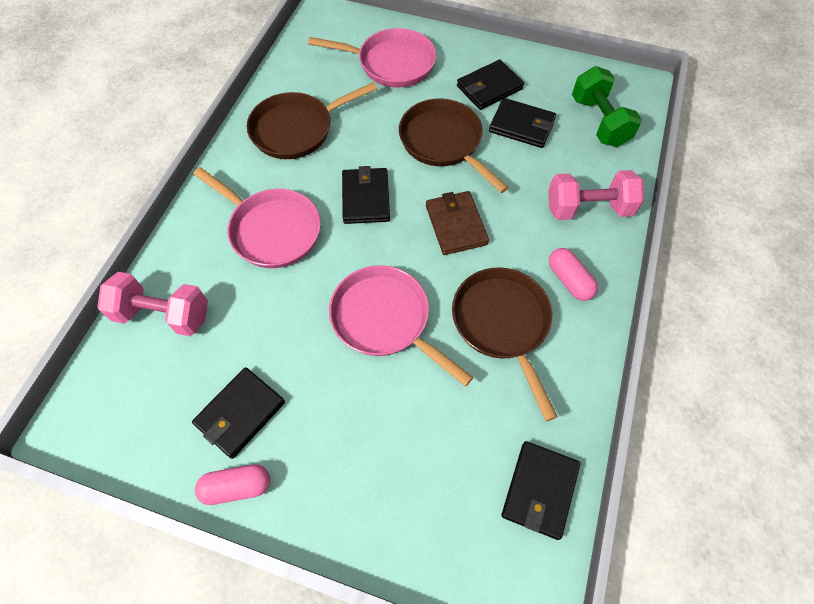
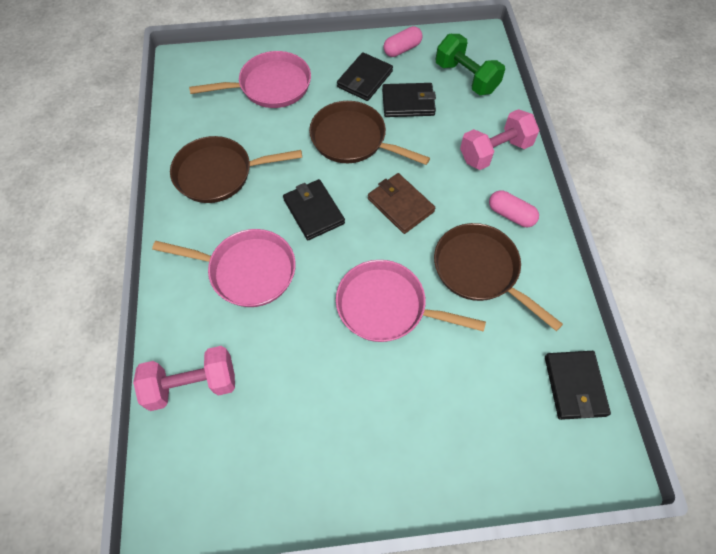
camera: 25 degrees left, 0 degrees up
black wallet [192,367,285,459] -> none
pink capsule [195,464,270,505] -> pink capsule moved to [383,26,423,57]
brown pan [247,82,377,159] -> brown pan turned 45 degrees clockwise [170,136,302,203]

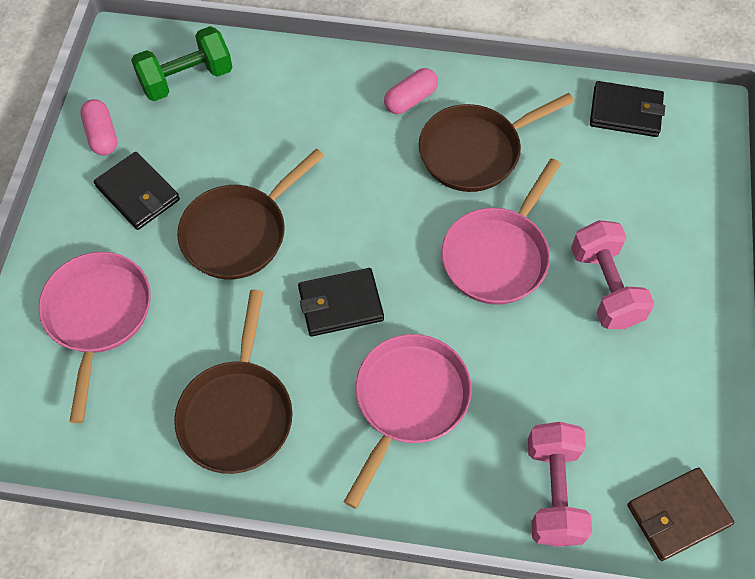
camera: 75 degrees left, 0 degrees up
brown wallet [368,173,435,234] -> brown wallet moved to [627,468,734,561]
black wallet [382,83,436,117] -> none
pink dumbbell [460,109,539,170] -> pink dumbbell moved to [571,220,654,329]

